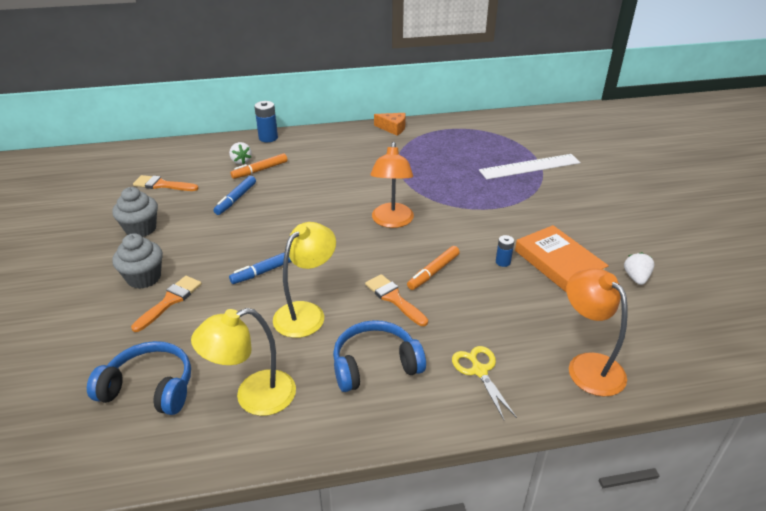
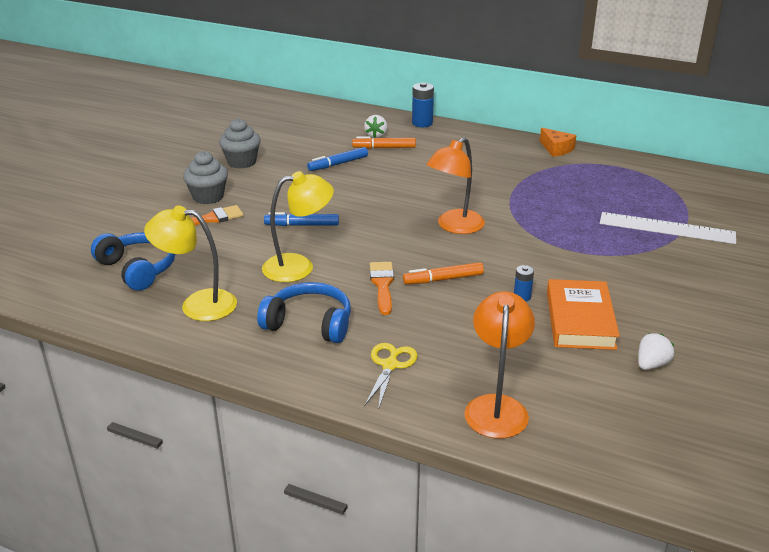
camera: 35 degrees right, 5 degrees down
orange brush [133,175,199,191] -> none

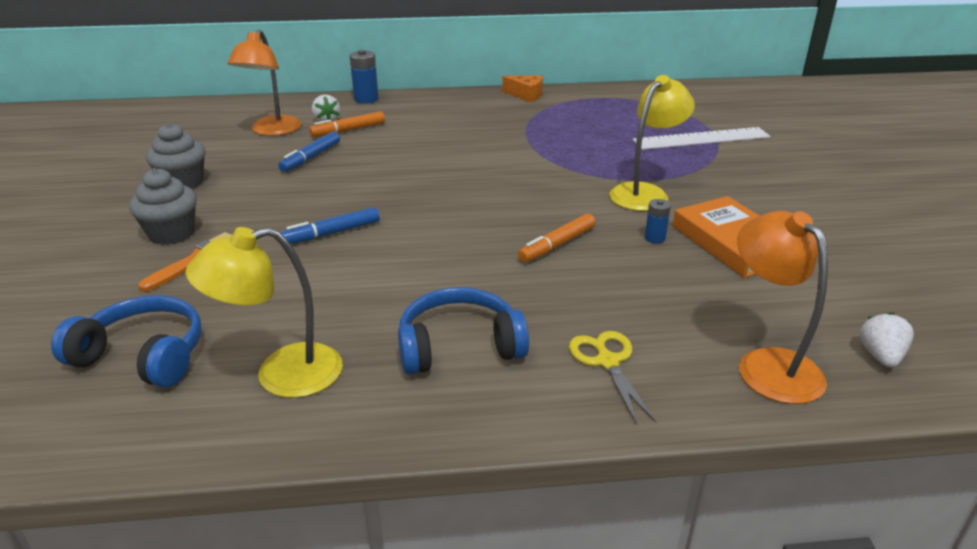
camera: 30 degrees left, 0 degrees up
yellow lamp [262,171,334,282] -> yellow lamp moved to [610,75,695,211]
orange brush [370,262,394,315] -> none
orange lamp [427,137,485,234] -> orange lamp moved to [228,29,301,136]
white strawberry [638,333,674,370] -> white strawberry moved to [860,312,914,367]

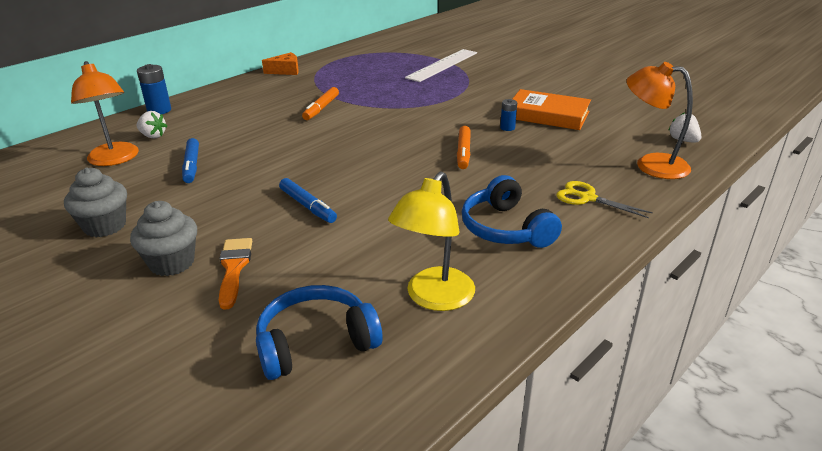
camera: 40 degrees left, 0 degrees up
blue marker [281,207,380,244] -> blue marker turned 60 degrees counterclockwise [279,178,337,223]
orange marker [309,111,385,137] -> orange marker moved to [302,87,339,120]
blue headphones [398,287,529,375] -> blue headphones turned 60 degrees counterclockwise [462,175,562,248]
yellow lamp [610,75,695,211] -> none

